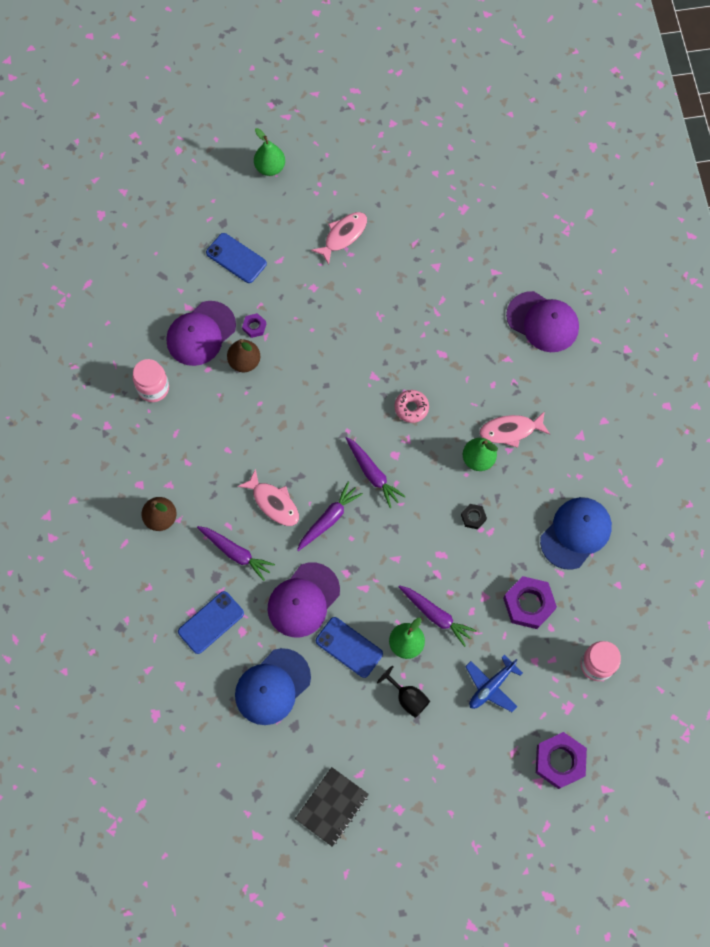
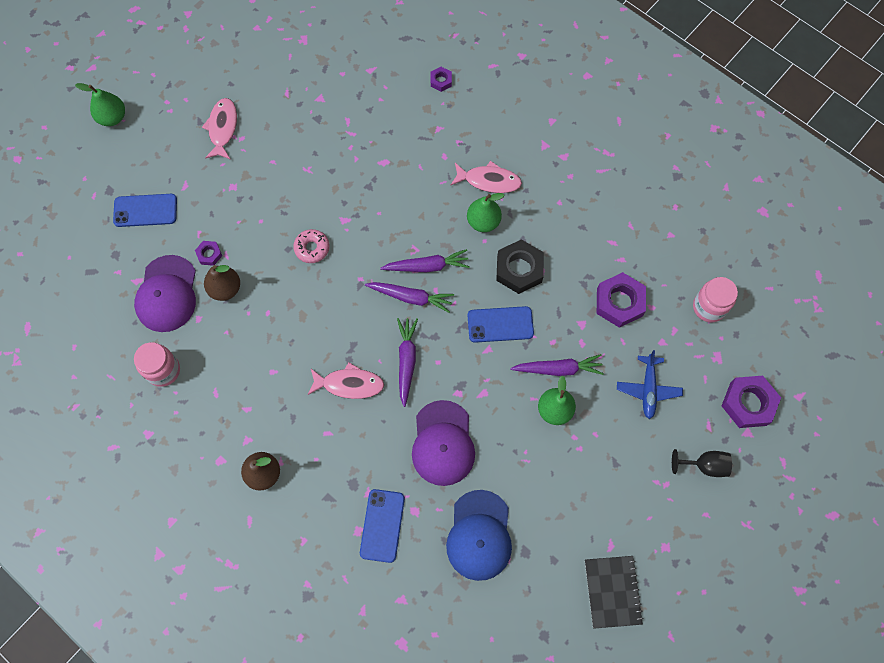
camera: 40 degrees left, 0 degrees up
purple carrot [197,526,275,581] -> purple carrot moved to [380,249,470,272]
blue phone [316,617,383,678] -> blue phone moved to [468,306,534,343]
black goblet [377,665,430,718] -> black goblet moved to [672,449,732,477]
pink donut [395,390,429,423] -> pink donut moved to [293,229,330,263]
black nut [461,504,487,529] -> black nut [496,239,544,294], size x1.99
pink fish [480,411,550,448] -> pink fish turned 120 degrees counterclockwise [451,161,522,193]
purple cap [506,291,579,352] -> purple nut [430,67,452,92]
blue cap [540,497,612,570] -> none

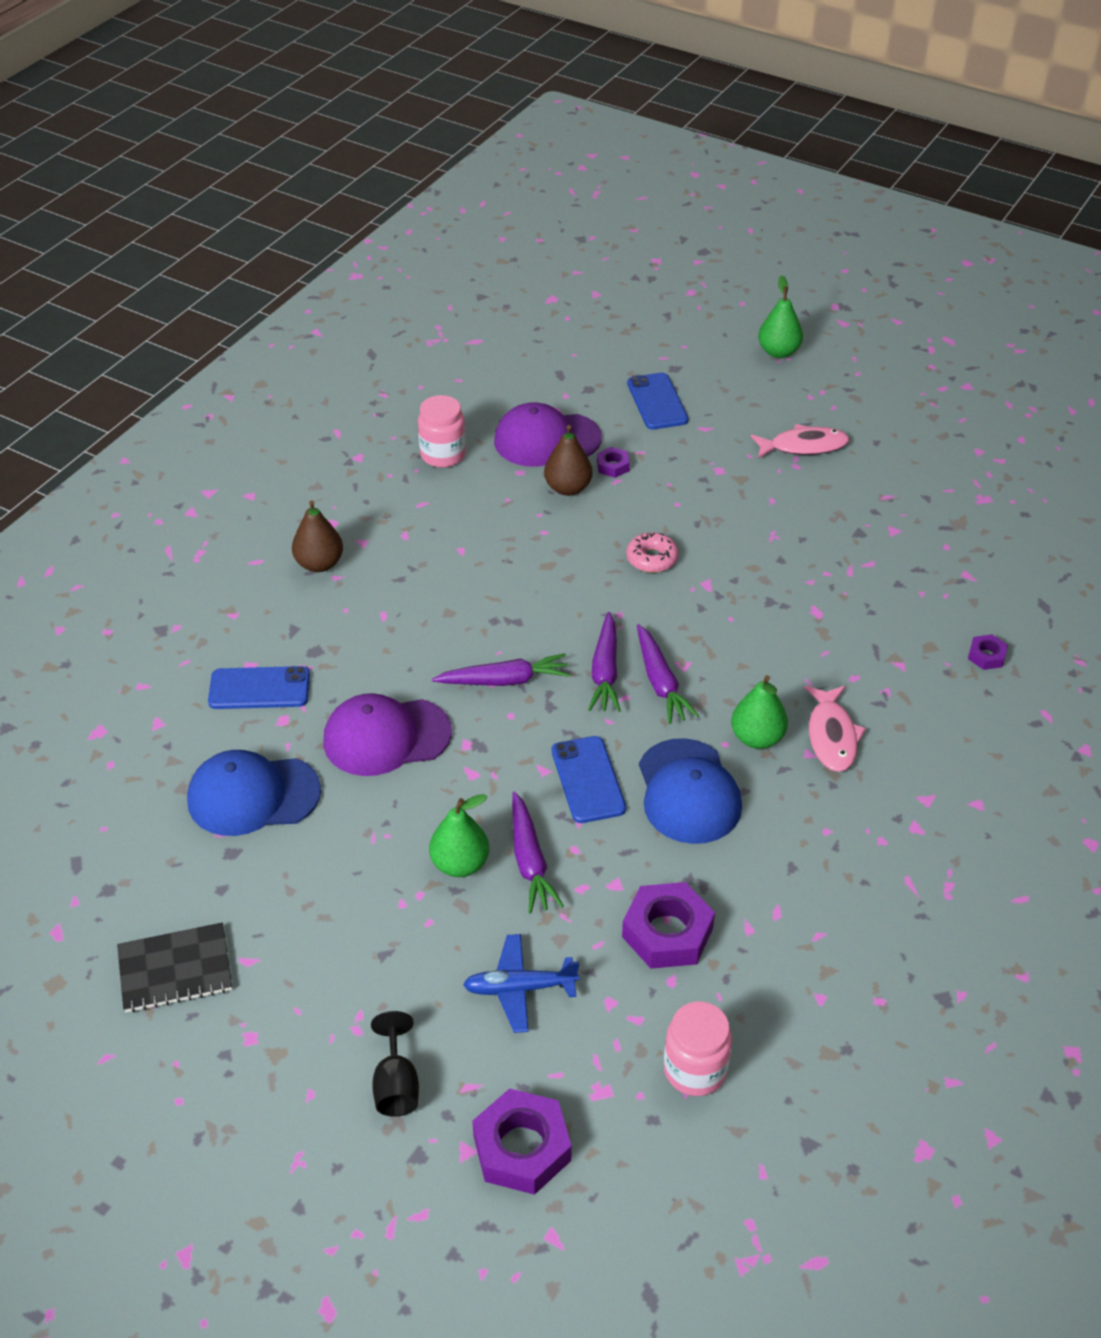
camera: 80 degrees right, 25 degrees down
pink fish [308,362,384,399] -> none
black nut [496,239,544,294] -> blue cap [639,738,742,844]

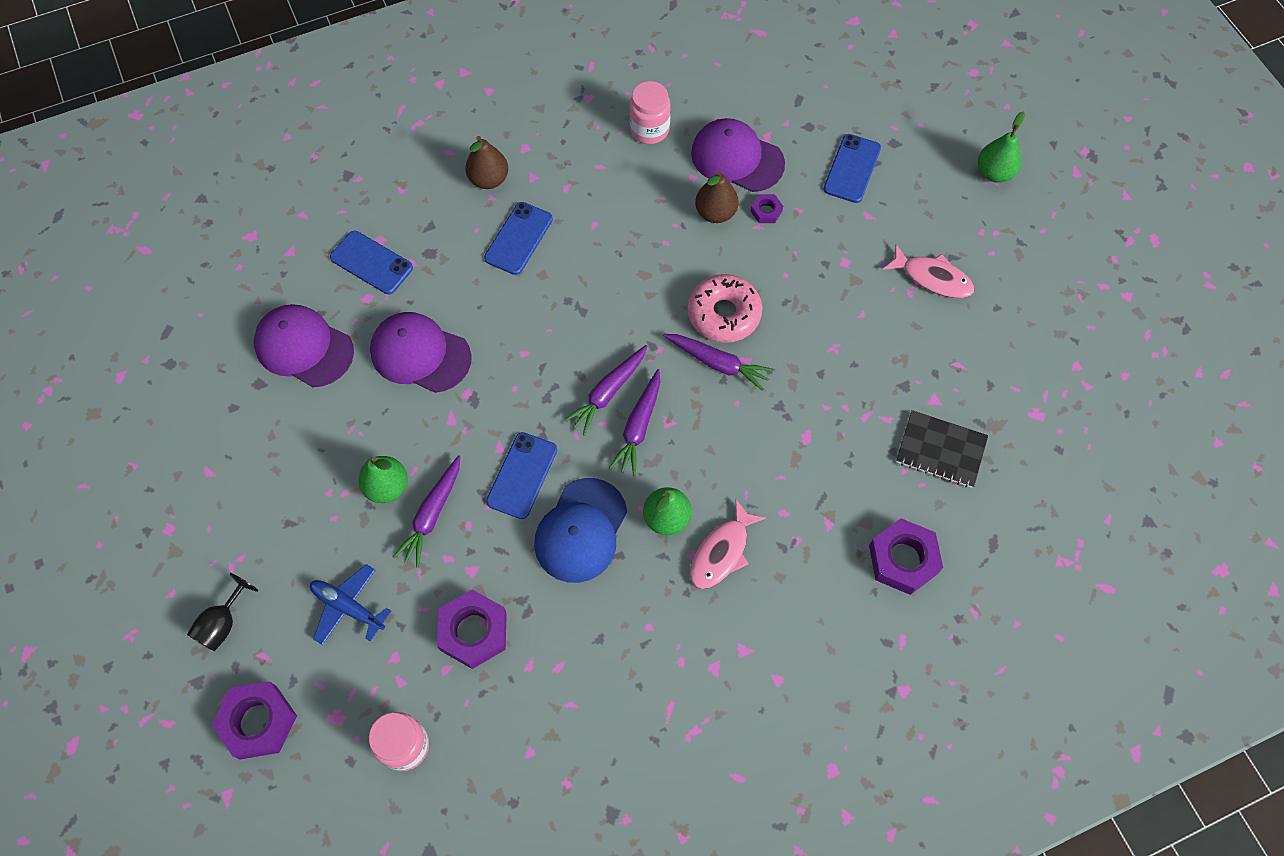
camera: 35 degrees right, 20 degrees up
black notebook [117,922,232,1013] -> black notebook moved to [896,410,988,488]
blue cap [187,750,321,836] -> purple cap [254,304,354,387]
purple carrot [432,653,570,686] -> purple carrot moved to [663,334,773,391]
pink donut [626,532,679,573] -> pink donut [688,274,762,343], size x1.61
purple nut [968,634,1008,670] -> purple nut [869,518,943,595], size x1.99
none -> blue phone [484,202,553,275]

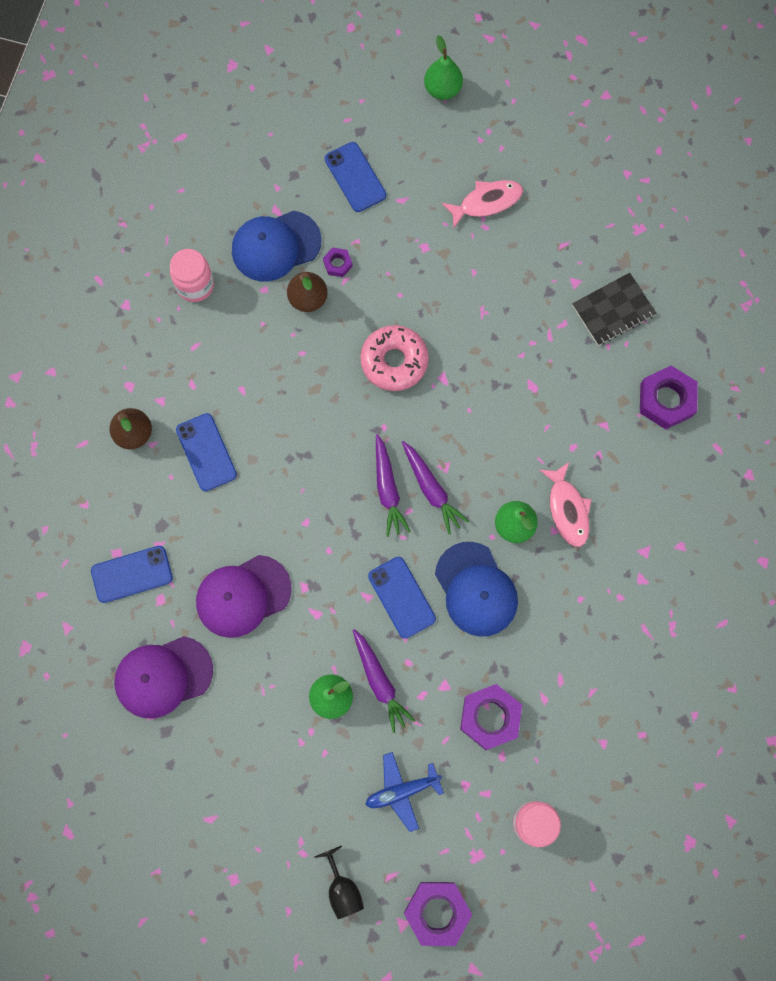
camera: 50 degrees left, 10 degrees up
purple carrot [663,334,773,391] -> none
purple cap [691,118,785,192] -> blue cap [232,211,322,282]

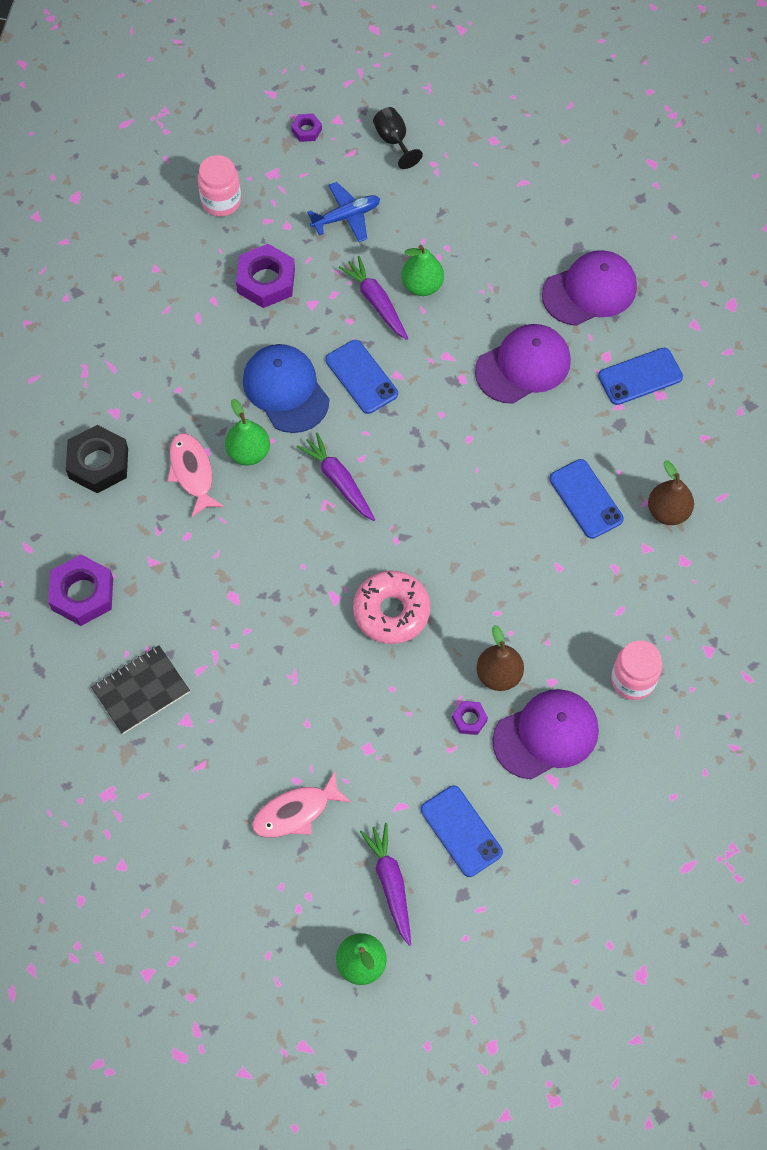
camera: 175 degrees right, 10 degrees down
blue cap [232,211,322,282] -> purple cap [492,689,599,779]
purple carrot [376,434,411,537] -> purple carrot moved to [360,823,411,946]
purple nut [404,882,472,946] -> purple nut [291,114,322,142], size x0.50
none -> black nut [66,425,128,493]

